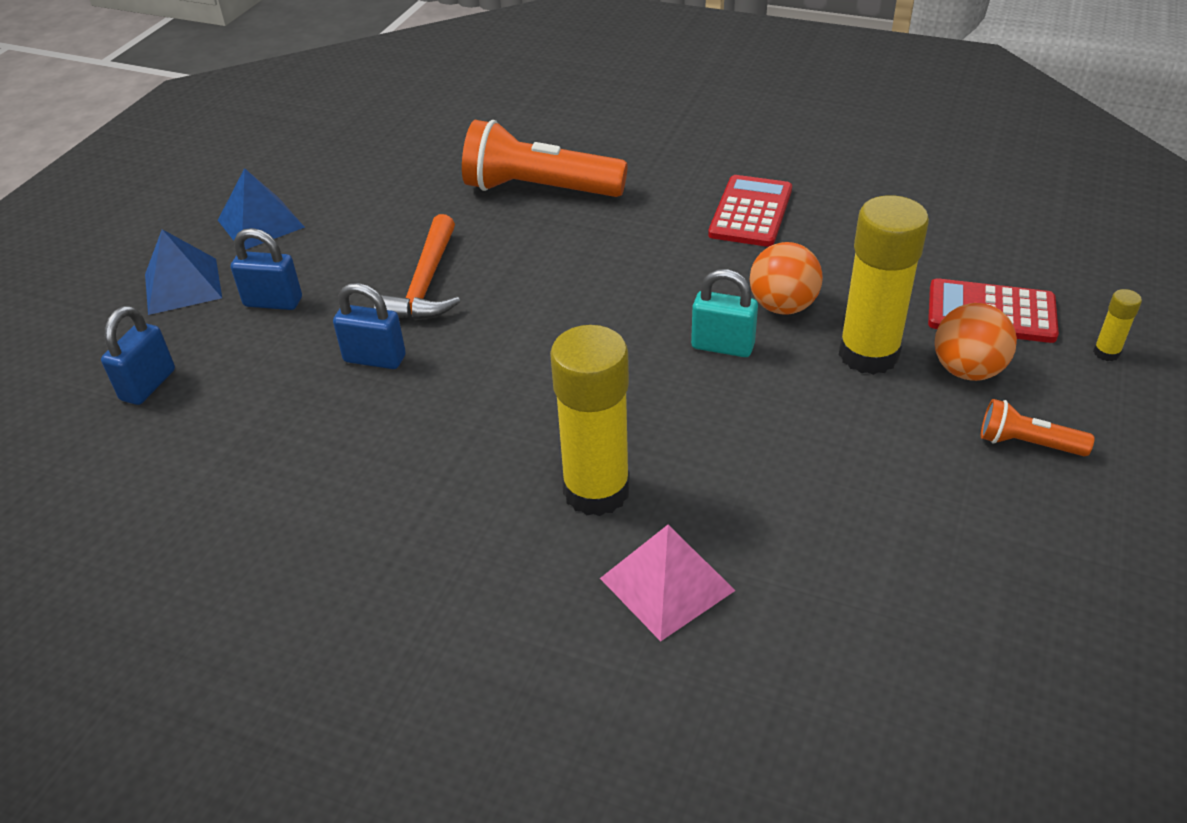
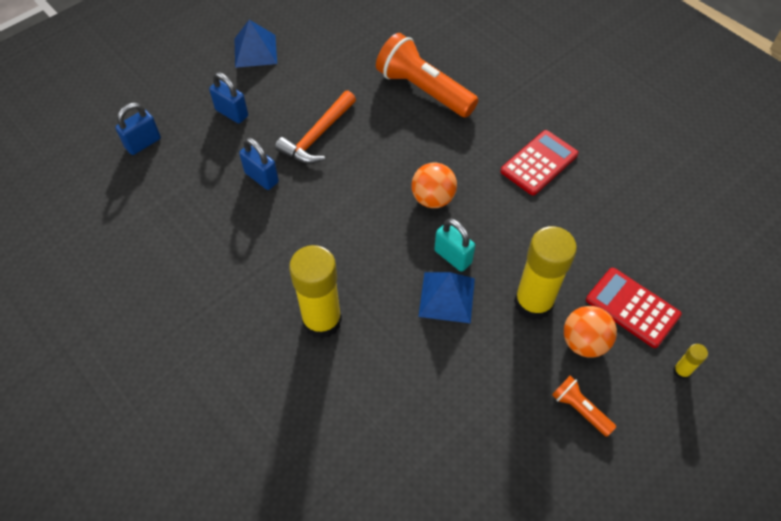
camera: 25 degrees right, 15 degrees up
blue pyramid [145,229,222,315] -> blue pyramid moved to [418,272,475,323]
pink pyramid [600,525,736,642] -> none
orange ball [749,242,823,315] -> orange ball moved to [411,163,457,208]

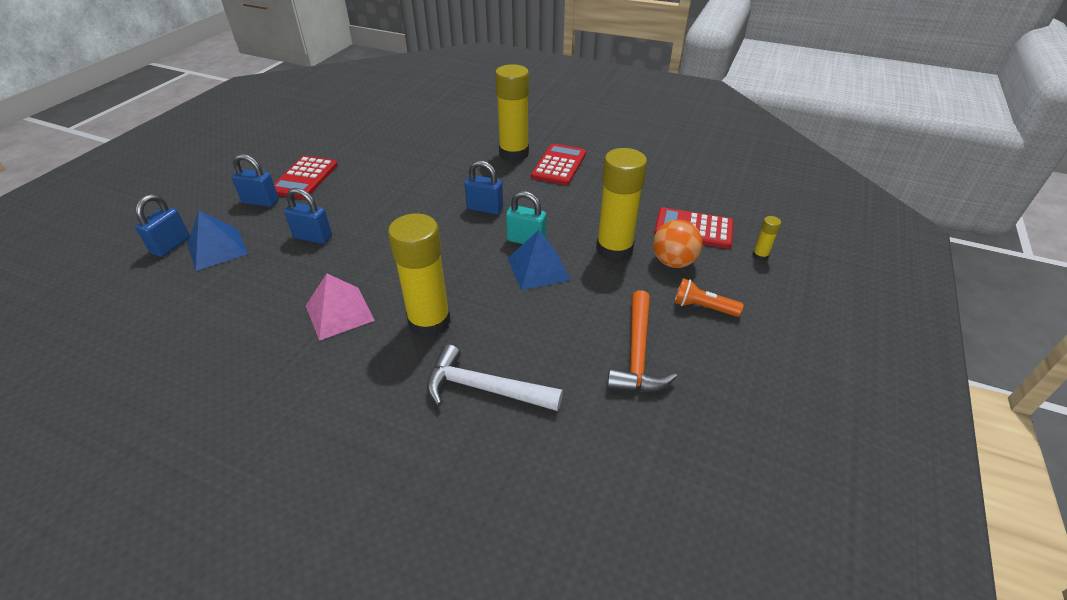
camera: 25 degrees left, 15 degrees down
blue pyramid [235,20,277,68] -> blue pyramid moved to [187,211,248,271]
orange hammer [275,91,356,164] -> orange hammer moved to [607,290,677,392]
orange flashlight [376,33,478,117] -> none
orange ball [411,163,457,208] -> blue padlock [465,160,503,215]
none -> red calculator [274,156,338,199]
none -> pink pyramid [306,274,375,341]
none -> white hammer [427,344,563,411]
none -> yellow glue stick [495,64,529,162]

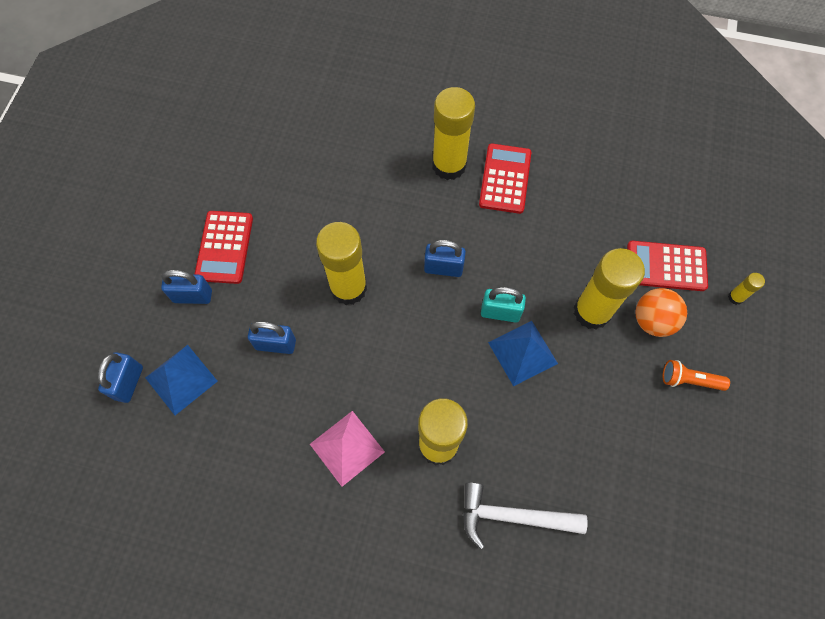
camera: 10 degrees left, 25 degrees up
orange hammer [607,290,677,392] -> none
none -> yellow glue stick [316,222,367,305]

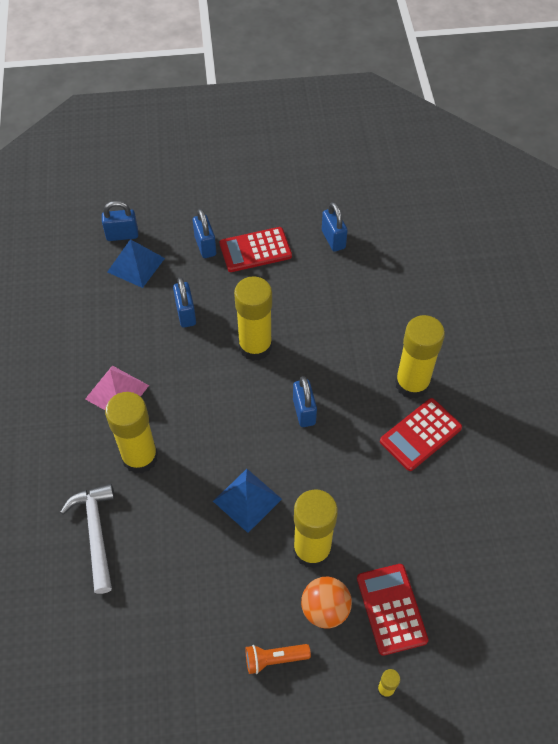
camera: 70 degrees right, 10 degrees down
red calculator [479,143,531,214] -> red calculator turned 150 degrees clockwise [380,398,462,471]
turquoise padlock [481,287,526,323] -> none
orange flashlight [663,360,730,391] -> orange flashlight turned 90 degrees counterclockwise [245,644,311,674]
none -> blue padlock [322,202,348,252]

